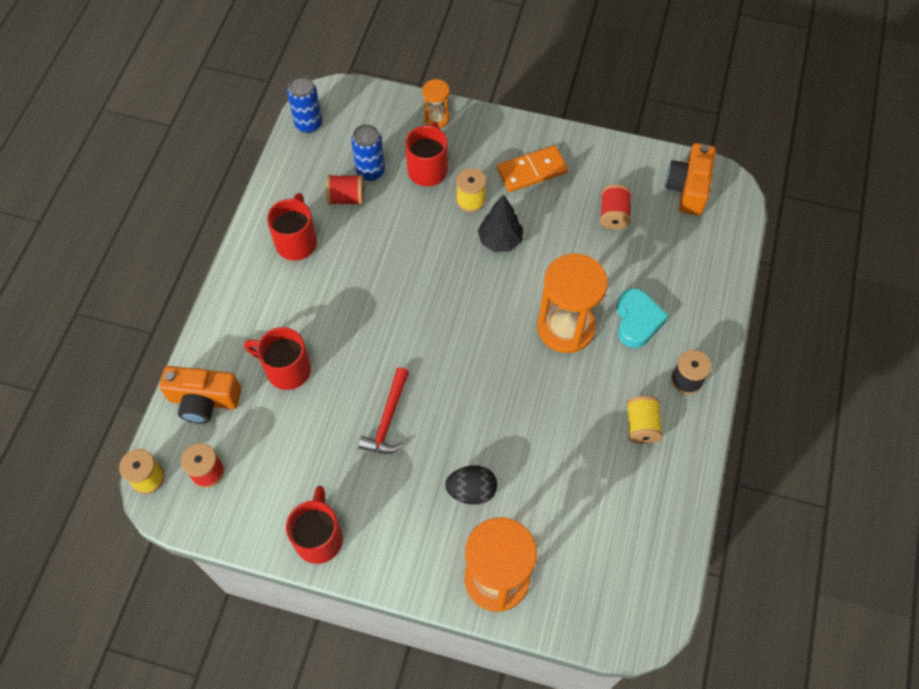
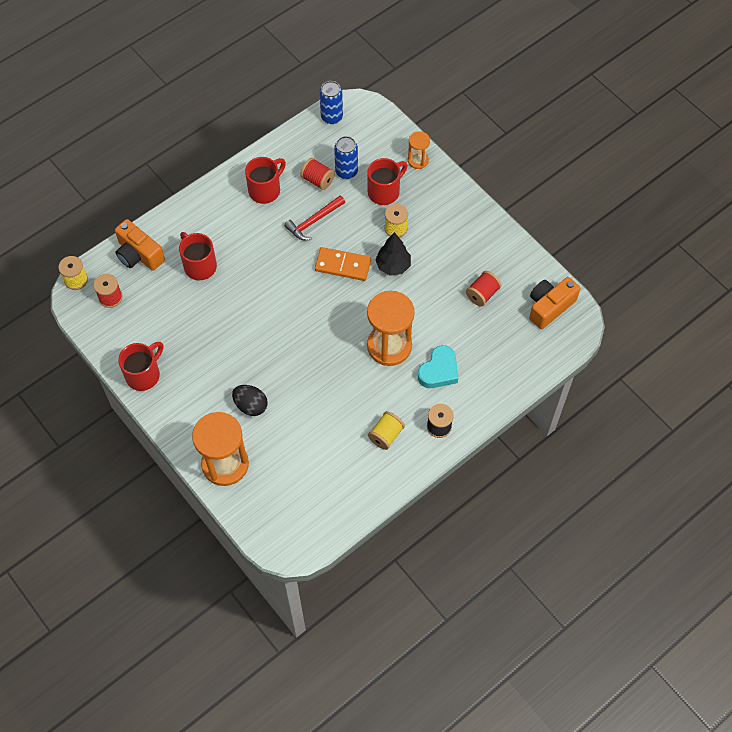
camera: 35 degrees right, 0 degrees up
red hammer [358,367,409,454] -> red hammer moved to [284,195,345,240]
orange domino [497,145,568,192] -> orange domino moved to [315,247,371,281]

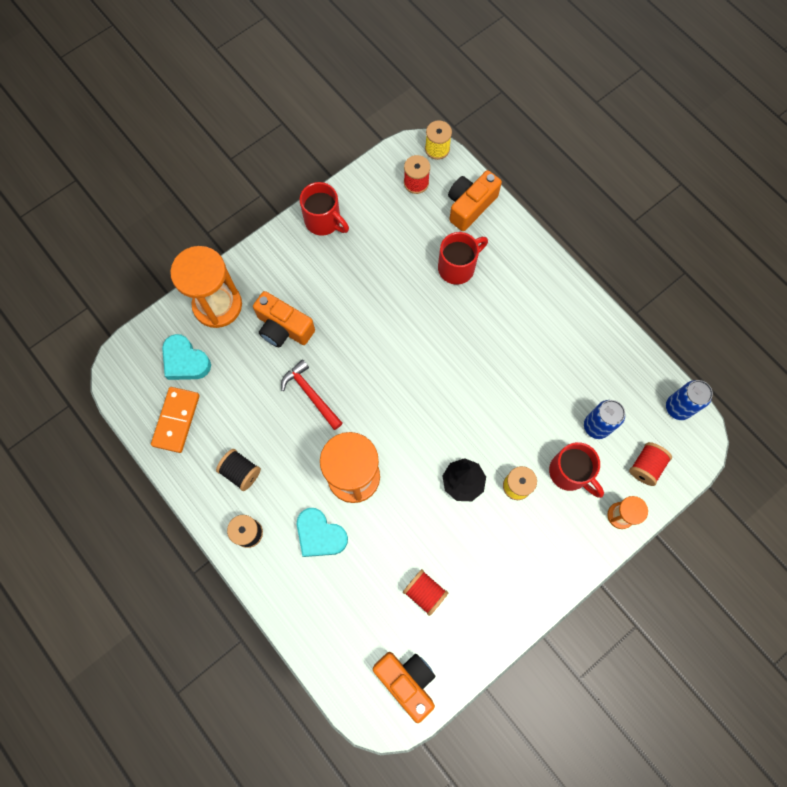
camera: 90 degrees right, 10 degrees up
black egg [232,385,268,416] -> orange camera [253,291,315,348]
red mug [245,157,286,204] -> none
red hammer [284,195,345,240] -> red hammer moved to [281,359,342,430]
red spool [300,158,335,190] -> red spool moved to [629,442,672,486]
orange domino [315,247,371,281] -> orange domino moved to [151,387,200,453]
yellow spool [368,411,405,450] -> black spool [216,449,261,491]
none -> turquoise heart [162,334,211,380]

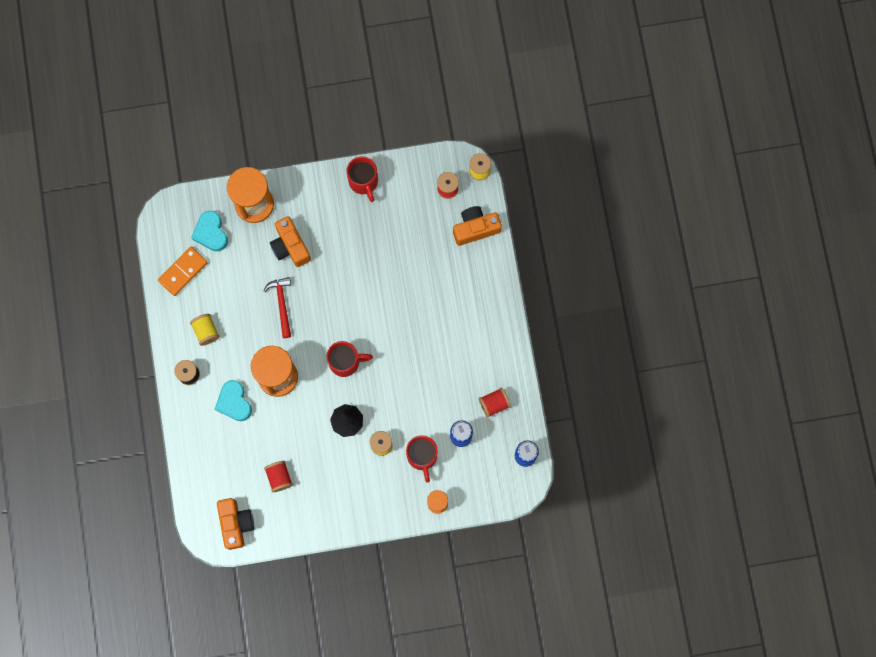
camera: 30 degrees right, 5 degrees up
black spool [216,449,261,491] -> yellow spool [190,314,220,346]
red mug [438,232,488,285] -> red mug moved to [327,341,373,377]
red spool [629,442,672,486] -> red spool moved to [479,388,511,418]

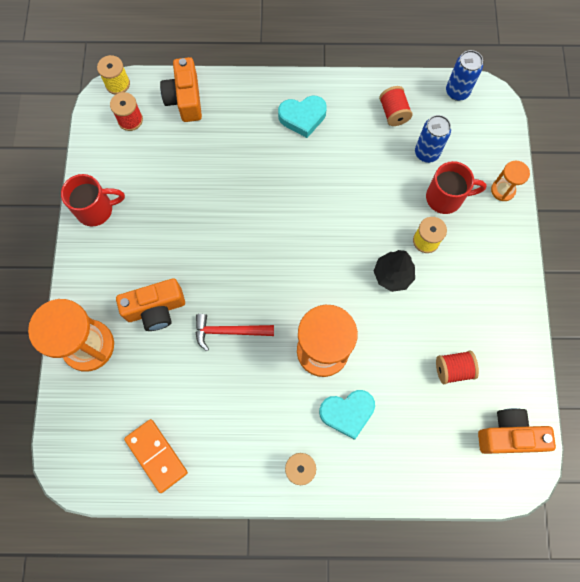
camera: 80 degrees left, 5 degrees down
yellow spool [190,314,220,346] -> none
turquoise heart [191,211,228,252] -> turquoise heart moved to [278,96,327,138]
red mug [327,341,373,377] -> none

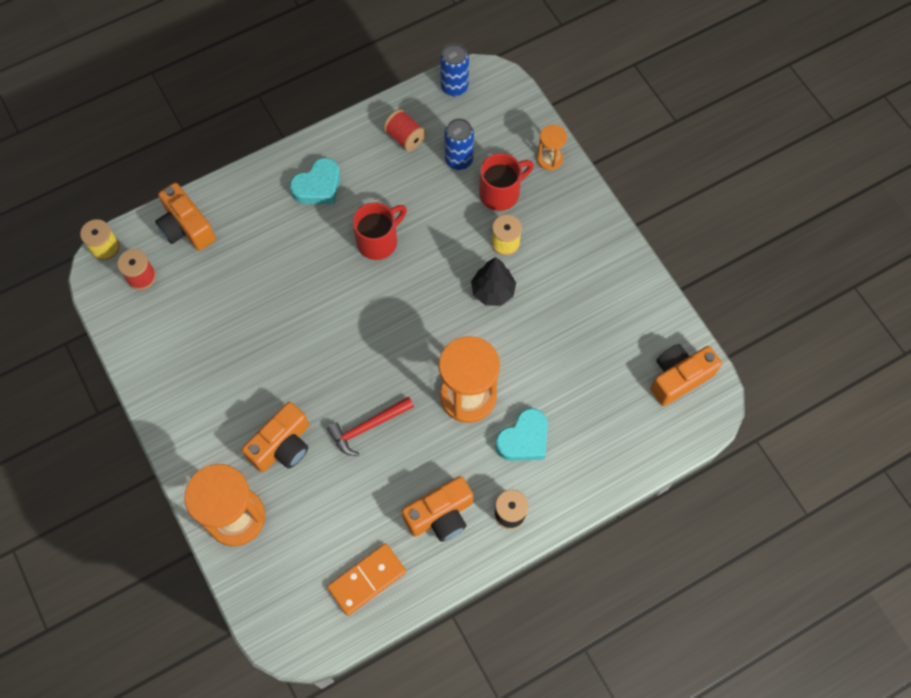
camera: 30 degrees left, 5 degrees down
red mug [61,174,125,226] -> red mug moved to [353,202,407,260]
orange domino [124,419,188,493] -> orange domino turned 60 degrees counterclockwise [327,543,406,616]
red spool [436,351,479,384] -> none
none -> orange camera [402,476,473,542]

